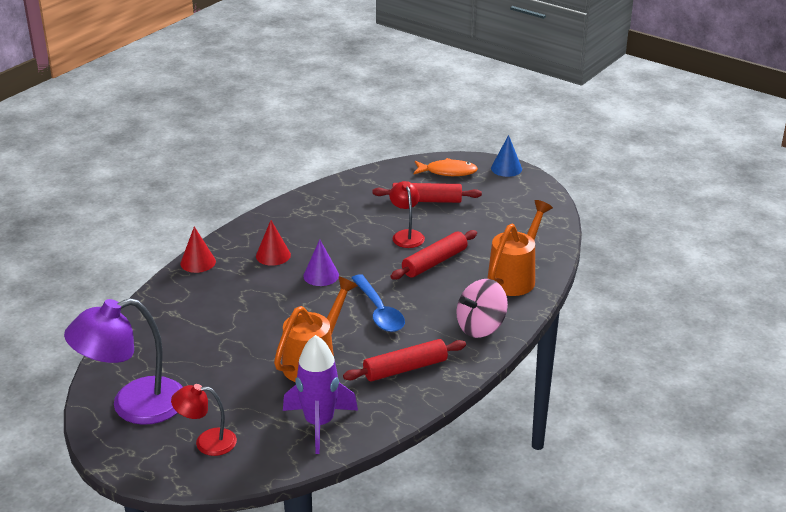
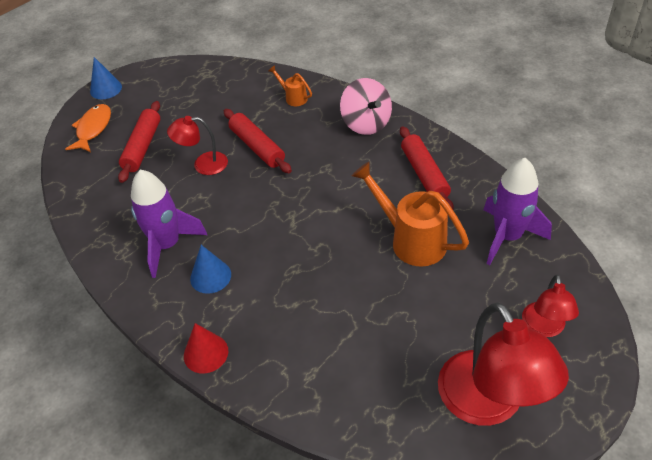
camera: 80 degrees left, 15 degrees up
purple lamp [64,298,183,425] -> red lamp [438,303,569,426]
red cone [256,220,291,266] -> blue cone [190,245,231,294]
purple cone [303,239,339,286] -> none
blue spoon [351,274,405,332] -> none
orange watering can [487,200,553,296] -> orange watering can [268,65,312,106], size x0.50
none -> purple rocket [131,170,207,278]

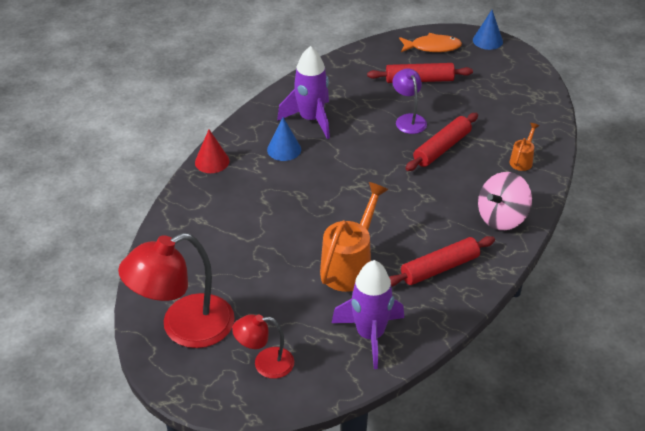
camera: 75 degrees right, 5 degrees down
red lamp [167,116,228,175] -> purple lamp [393,68,427,134]

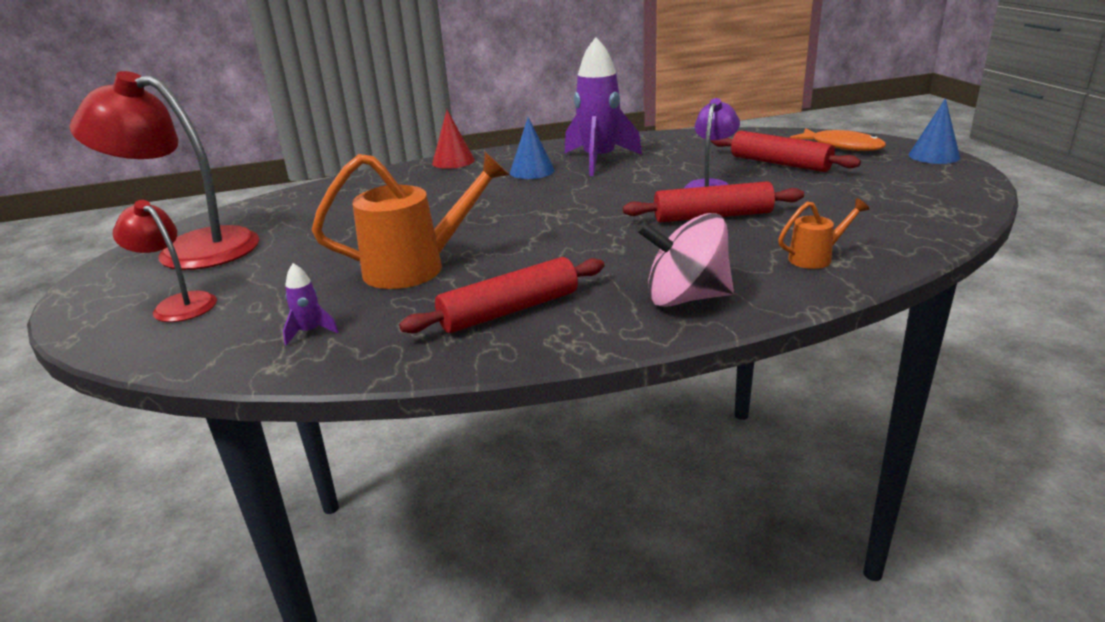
camera: 45 degrees right, 15 degrees down
purple rocket [332,260,404,369] -> purple rocket [283,263,339,346], size x0.42
red rolling pin [389,236,495,287] -> red rolling pin turned 45 degrees counterclockwise [399,257,605,333]

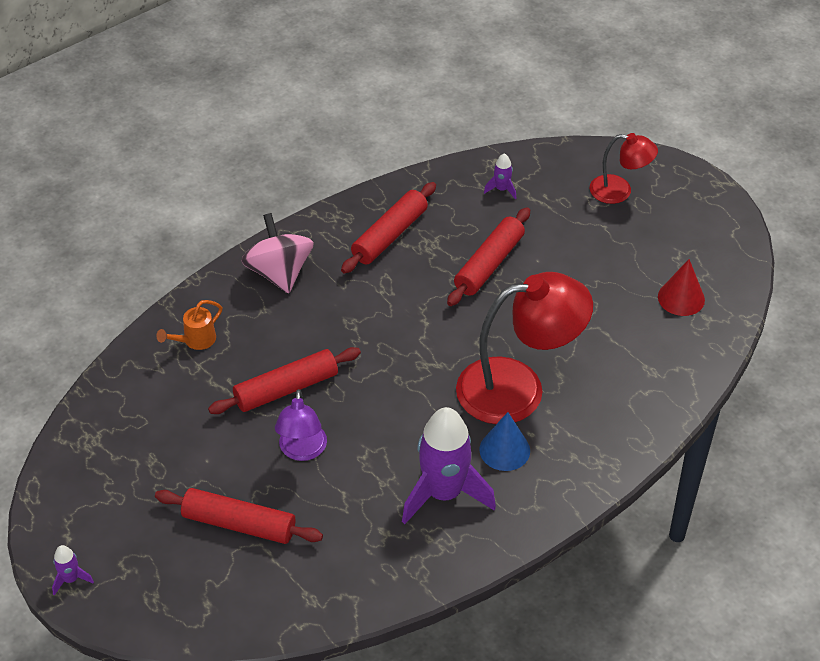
camera: 155 degrees right, 20 degrees up
red lamp [70,71,259,270] -> red lamp moved to [456,272,593,424]
orange watering can [312,152,510,289] -> red rolling pin [447,207,530,306]
red cone [432,110,475,169] -> red cone moved to [658,259,705,316]
pink spinning top [637,213,734,307] -> pink spinning top turned 90 degrees counterclockwise [242,213,314,293]
orange fish [790,128,886,151] -> none
blue cone [909,98,960,164] -> purple rocket [52,545,94,595]

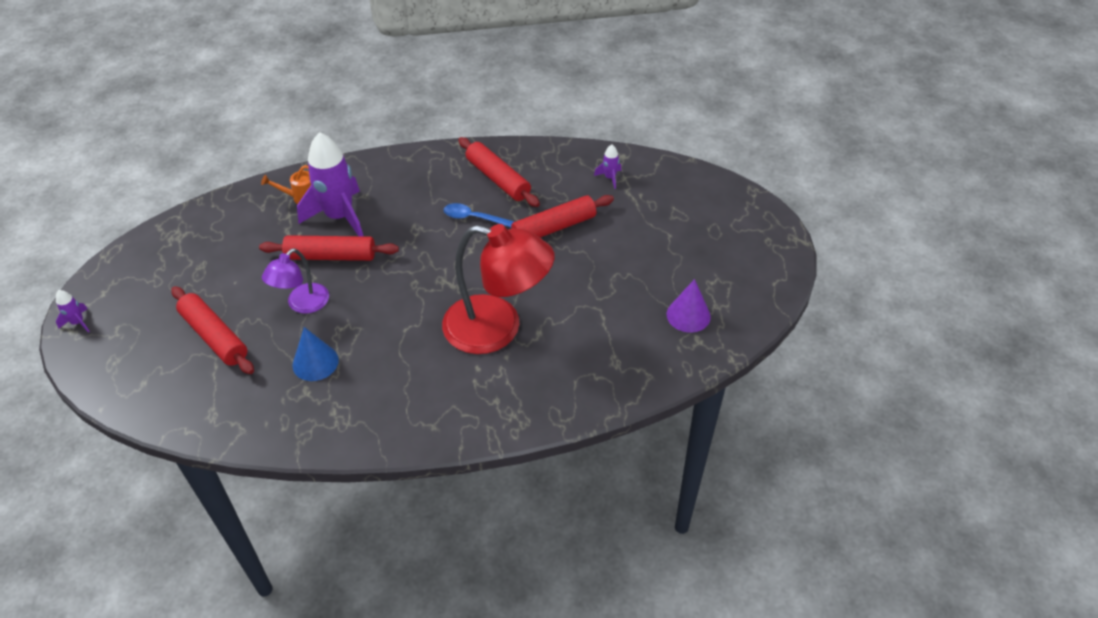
camera: 30 degrees right, 0 degrees up
pink spinning top [242,213,314,293] -> none
red rolling pin [341,182,436,274] -> red rolling pin turned 75 degrees clockwise [458,137,540,207]
purple rocket [402,407,496,524] -> purple rocket moved to [297,132,363,236]
blue cone [479,412,530,471] -> blue cone moved to [293,327,339,381]
red lamp [590,133,658,204] -> none
red cone [658,259,705,316] -> purple cone [667,279,711,333]
none -> blue spoon [444,203,515,227]

